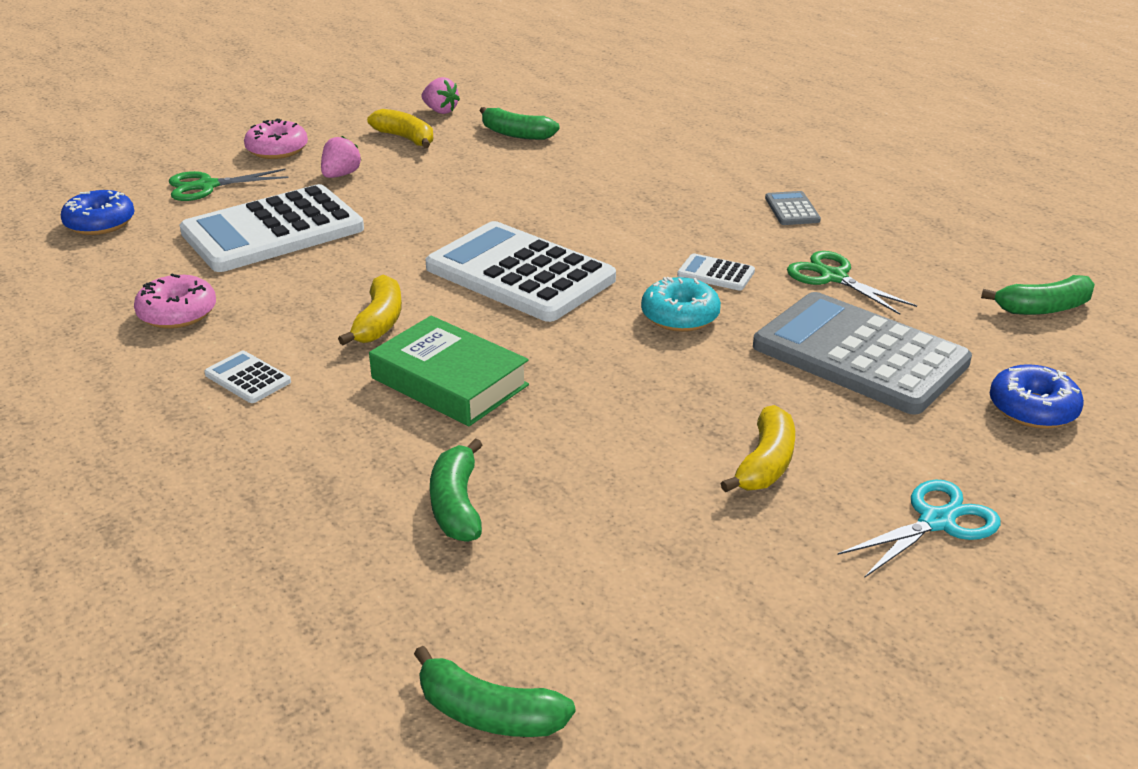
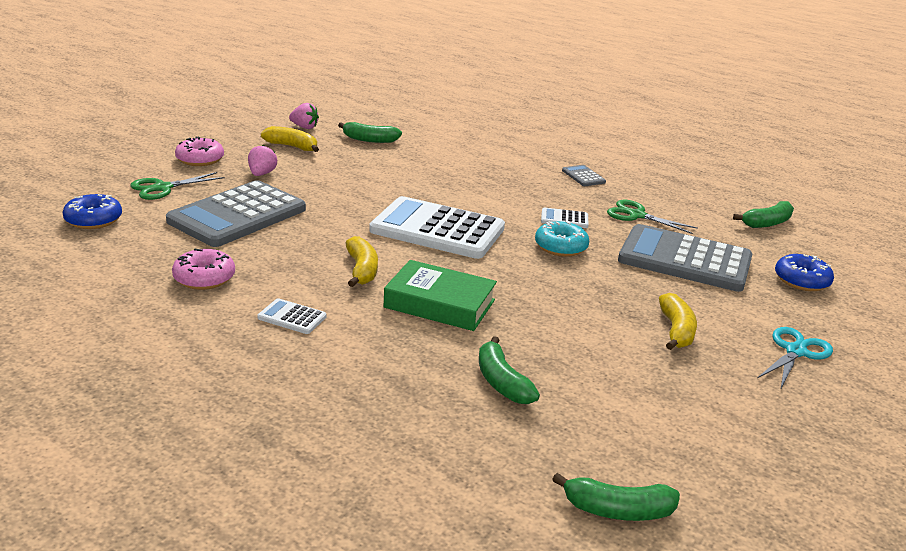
camera: 20 degrees left, 5 degrees down
white calculator [180,184,364,272] -> grey calculator [166,180,306,247]

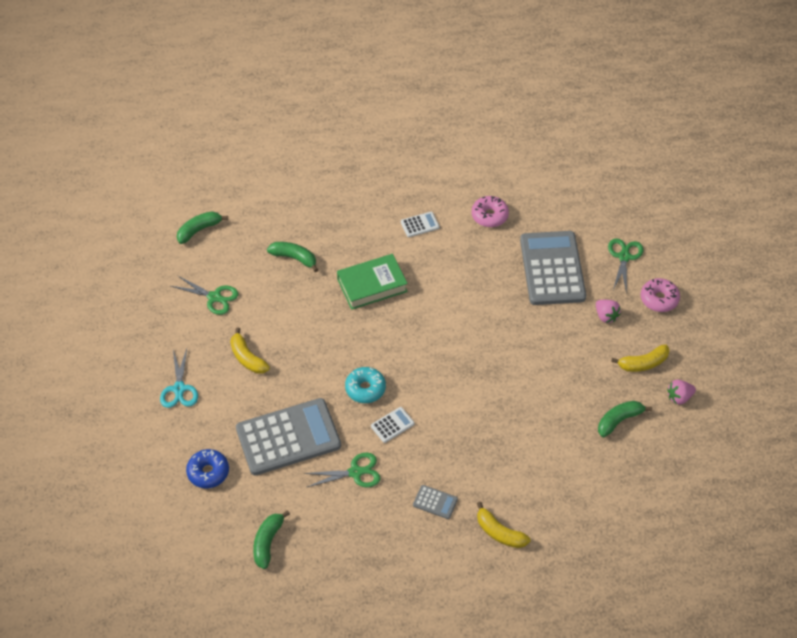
camera: 140 degrees right, 25 degrees up
blue donut [62,194,122,229] -> none
yellow banana [346,236,378,287] -> yellow banana moved to [477,502,530,548]
white calculator [369,196,505,259] -> none
none -> green scissors [171,275,239,315]

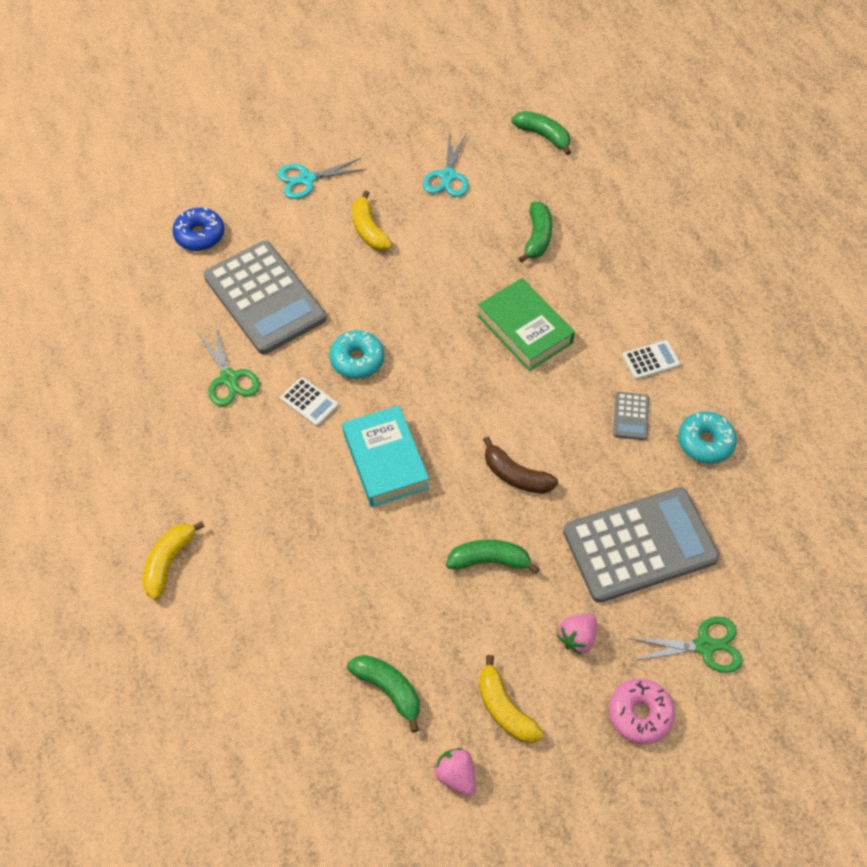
camera: 75 degrees right, 5 degrees up
green scissors [171,275,239,315] -> turquoise scissors [423,132,469,197]
yellow banana [230,328,270,374] -> yellow banana turned 60 degrees counterclockwise [352,191,392,251]
green banana [253,510,290,569] -> green banana moved to [446,540,540,574]
white calculator [401,212,440,237] -> white calculator turned 75 degrees counterclockwise [622,340,680,380]
grey calculator [413,485,458,519] -> grey calculator moved to [613,392,649,440]
pink donut [472,196,509,227] -> turquoise donut [678,412,737,464]
none -> turquoise book [342,406,429,507]
none -> brown banana [483,437,558,494]

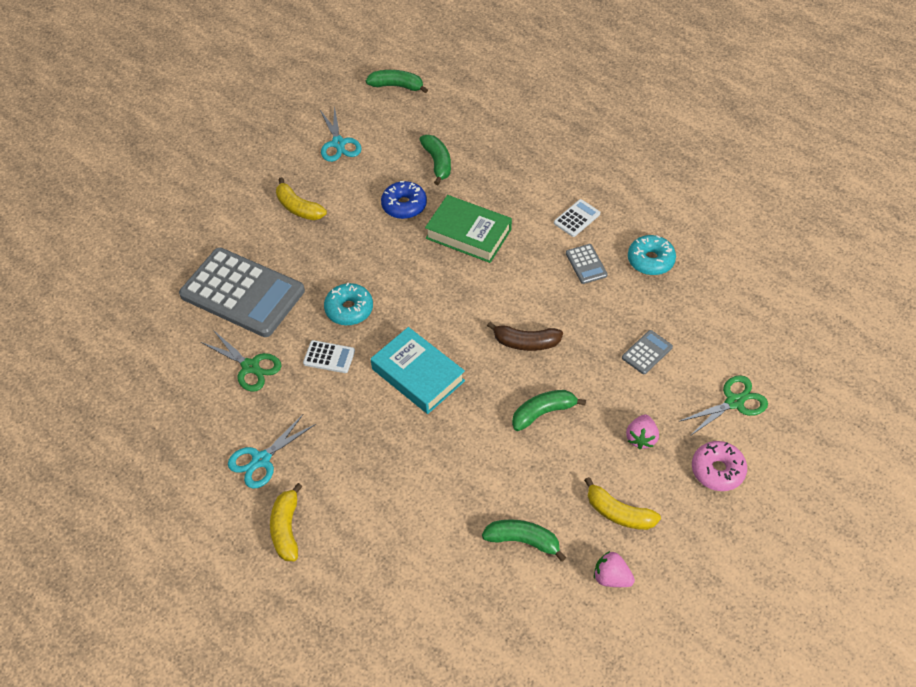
camera: 25 degrees left, 5 degrees down
blue donut [172,208,224,251] -> blue donut moved to [381,181,427,219]
turquoise scissors [277,158,367,199] -> turquoise scissors moved to [228,414,316,489]
grey calculator [563,487,720,603] -> grey calculator [622,330,673,374], size x0.41

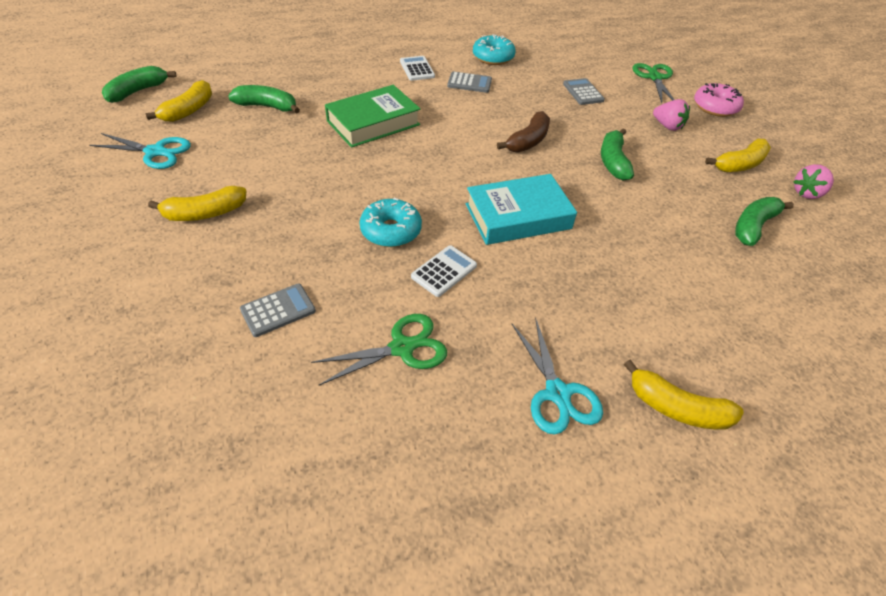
camera: 65 degrees left, 5 degrees down
grey calculator [179,248,305,337] -> grey calculator [240,284,316,337], size x0.41
blue donut [381,181,427,219] -> none
none -> yellow banana [145,80,212,122]

